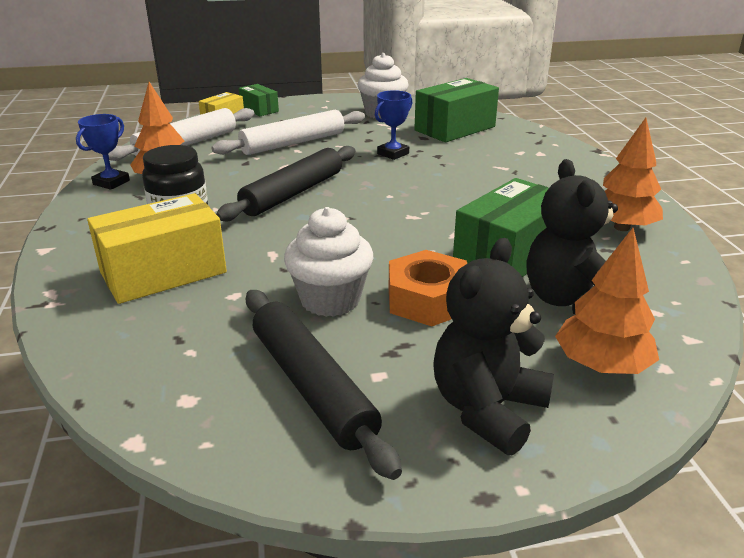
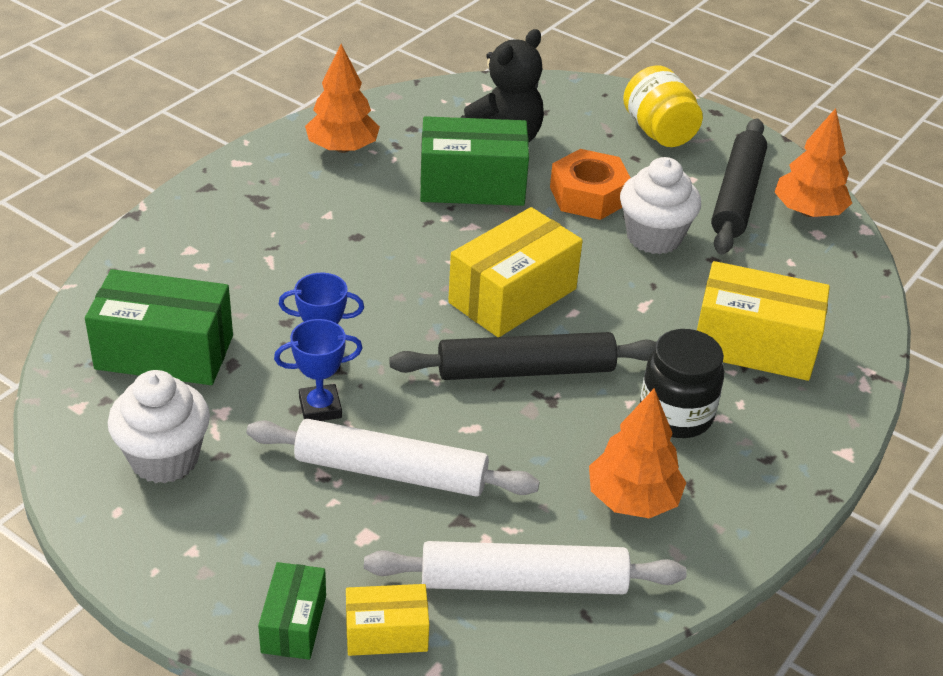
camera: 135 degrees left, 10 degrees up
blue trophy [76,114,130,190] -> blue trophy moved to [274,319,362,421]
black teddy bear [433,238,554,455] -> yellow jar [623,65,703,147]
orange tree [555,228,659,374] -> orange tree moved to [774,108,852,217]
none -> yellow box [448,207,583,337]

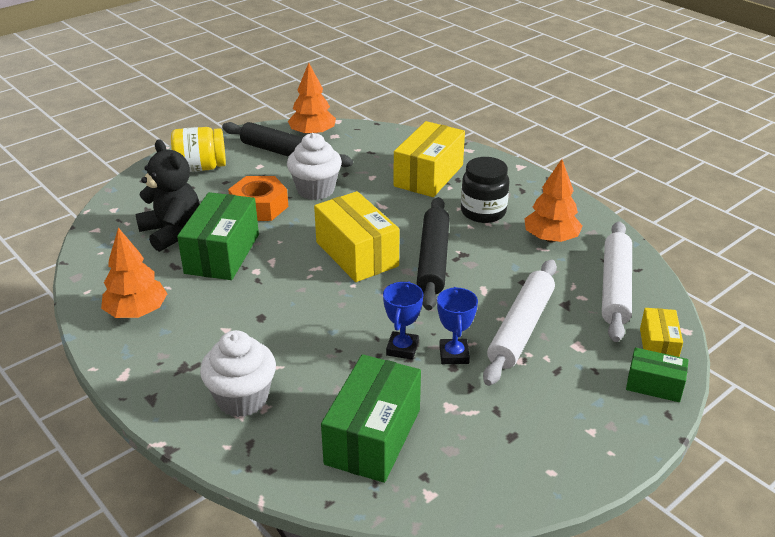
camera: 75 degrees left, 5 degrees down
white cupcake [108,370,210,484] -> white cupcake moved to [200,330,276,417]

